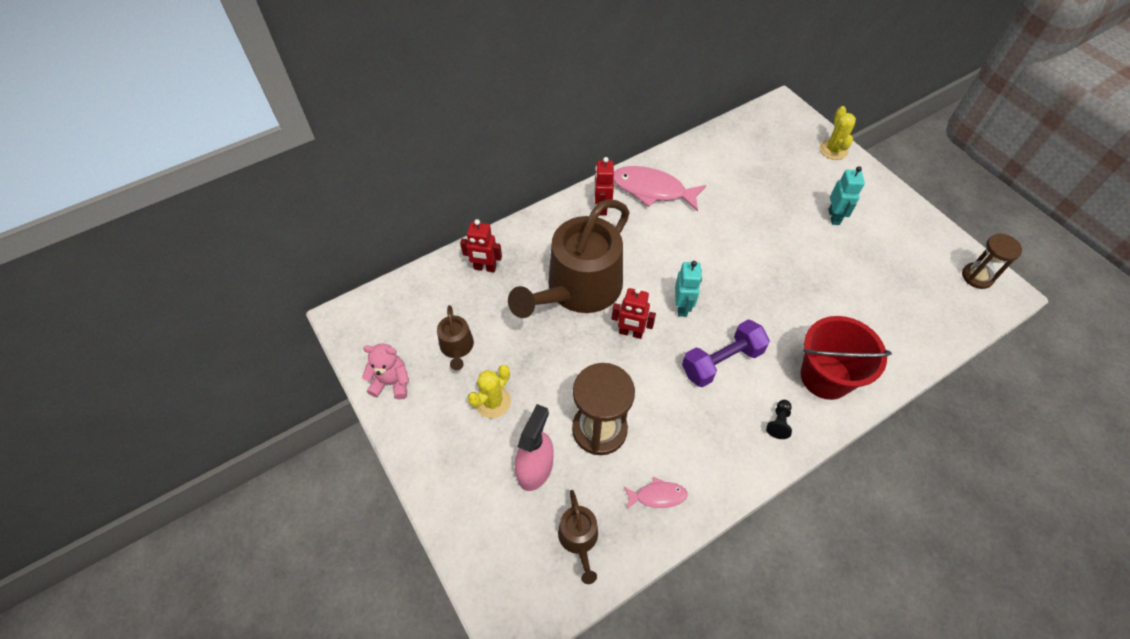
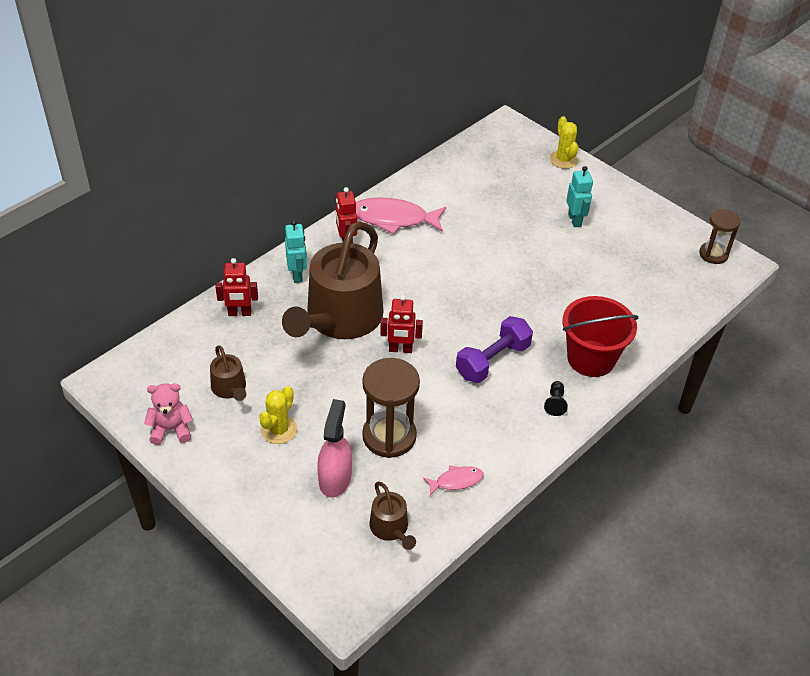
camera: 15 degrees left, 10 degrees down
turquoise robot [675,261,702,317] -> turquoise robot moved to [285,220,307,283]

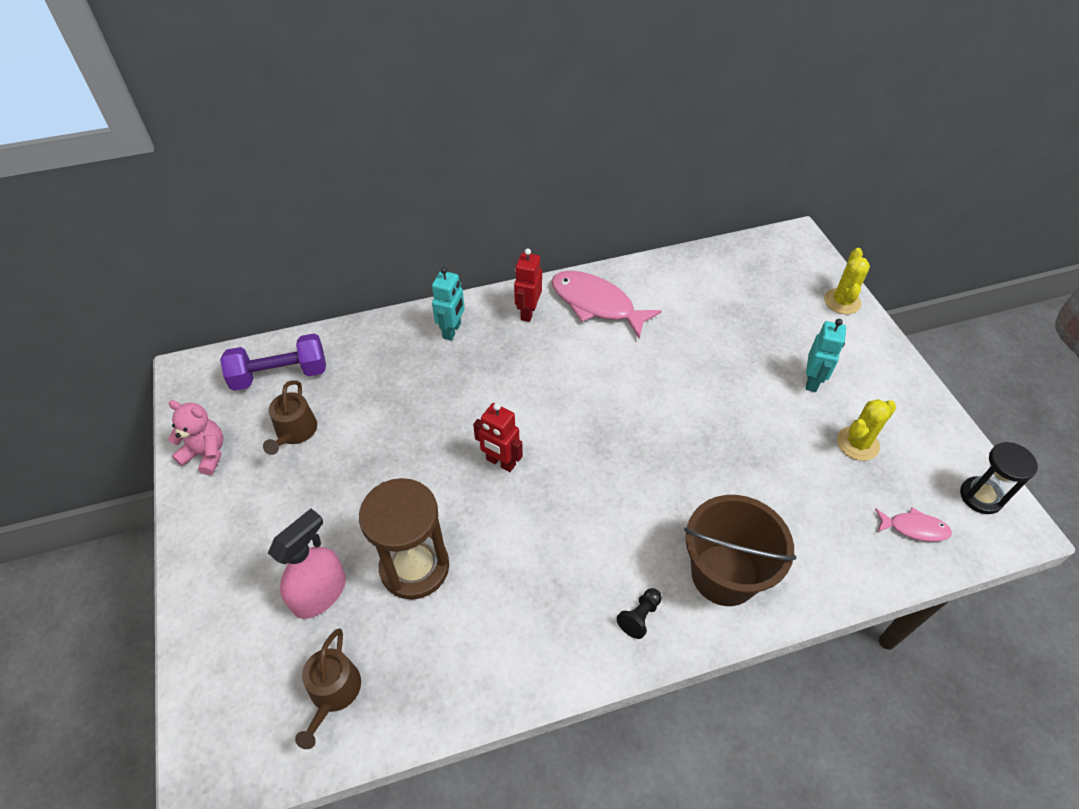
camera: 30 degrees right, 5 degrees up
red robot [215,258,258,316] -> none
yellow cactus [259,386,297,444] -> yellow cactus moved to [837,399,896,461]
brown watering can [282,221,384,339] -> none
pink fish [423,465,484,496] -> pink fish moved to [875,507,952,542]
purple dumbbell [456,316,533,383] -> purple dumbbell moved to [220,333,326,391]
red bucket [563,296,638,377] -> brown bucket [684,495,796,606]
brown hourglass [699,209,740,264] -> black hourglass [960,442,1038,514]

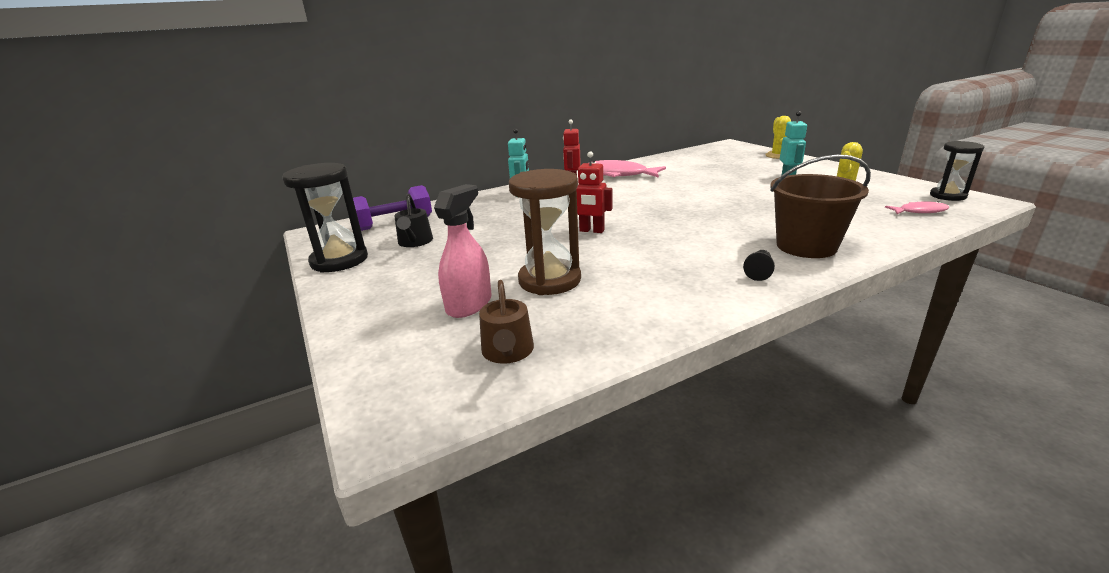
camera: 10 degrees left, 25 degrees down
pink teddy bear [168,400,223,475] -> black hourglass [282,163,368,273]
brown watering can [263,380,317,455] -> black watering can [394,194,433,247]

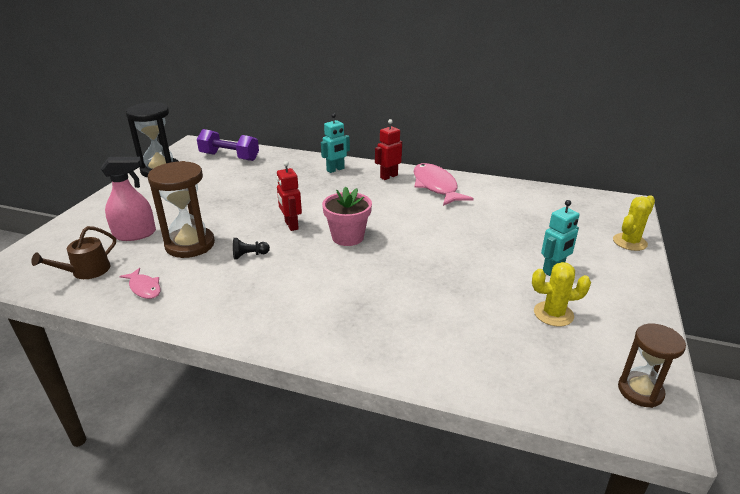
camera: 45 degrees right, 5 degrees up
black watering can [394,194,433,247] -> none
black pawn [743,250,775,281] -> black pawn moved to [233,238,270,260]
brown bucket [770,154,871,258] -> none
pink fish [885,201,949,214] -> pink fish moved to [119,268,161,299]
black hourglass [930,141,984,201] -> brown hourglass [618,324,686,408]
none -> pink flower pot [322,186,372,246]

